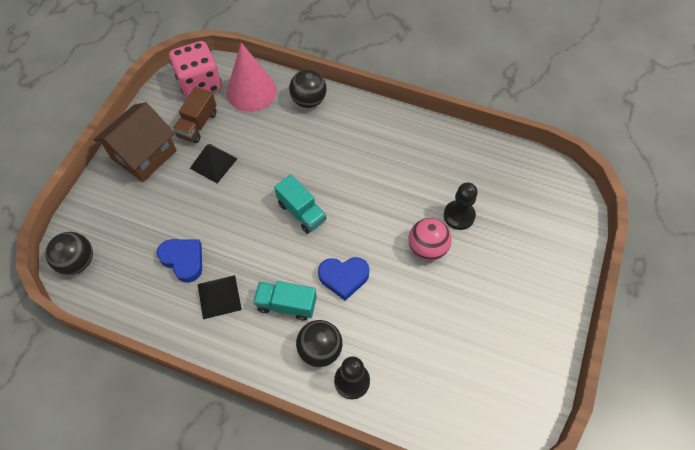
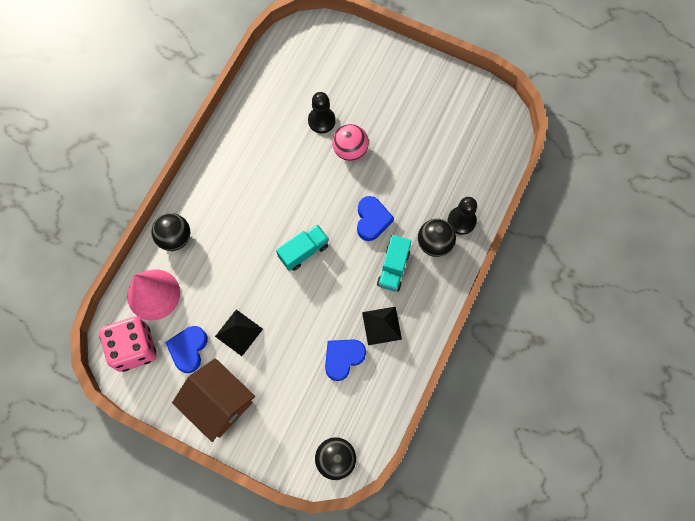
camera: 85 degrees left, 10 degrees up
brown truck [173,87,217,143] -> blue heart [165,326,208,373]

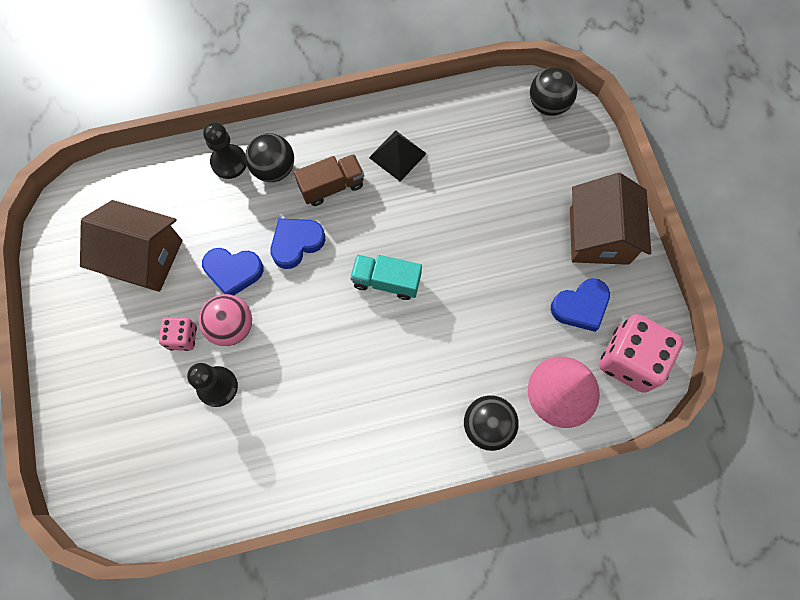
camera: 130 degrees left, 0 degrees up
black pyramid [215,310,263,356] -> none
blue heart [325,339,366,381] -> blue heart moved to [202,248,264,295]
turquoise truck [377,235,412,292] -> brown truck [294,154,364,206]
none -> brown house [80,200,183,292]
none -> pink dice [159,317,197,351]

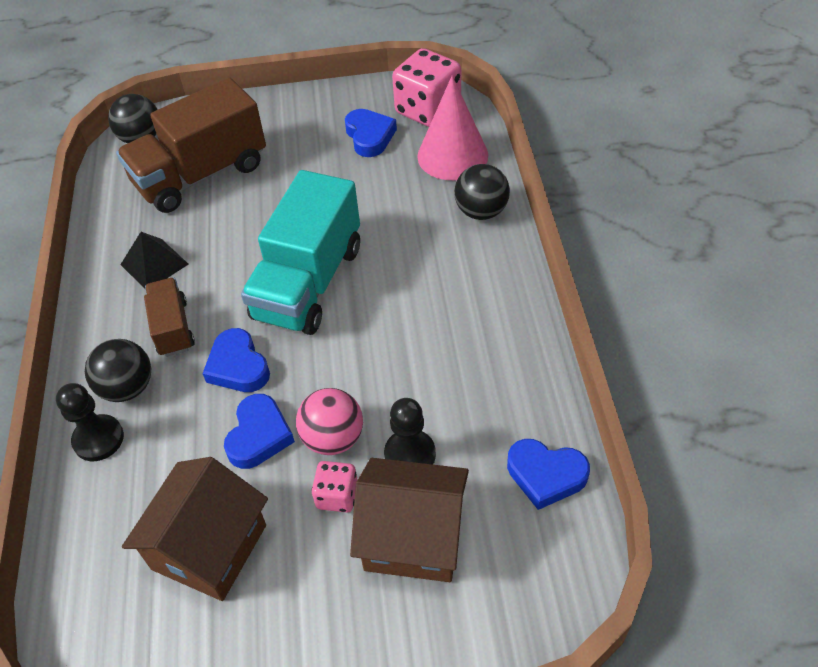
camera: 80 degrees left, 20 degrees down
turquoise truck [350,255,422,300] -> turquoise truck [241,170,360,335], size x1.93
brown house [570,173,651,265] -> brown house moved to [350,458,469,582]
none -> brown truck [116,77,266,213]
none -> blue heart [507,439,590,510]

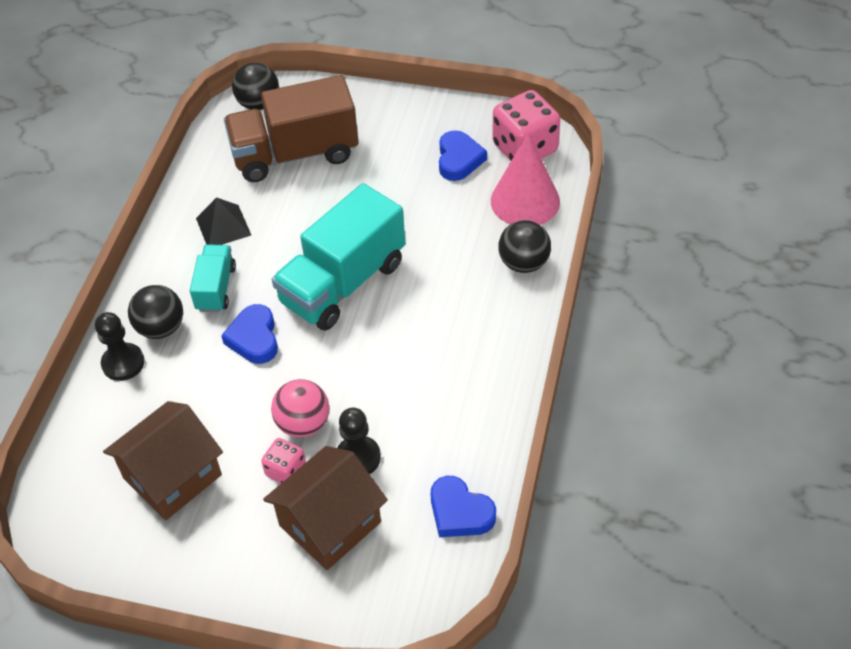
camera: 20 degrees right, 0 degrees up
brown truck [144,278,195,357] -> turquoise truck [190,245,236,312]
blue heart [224,394,295,469] -> none
brown house [350,458,469,582] -> brown house turned 75 degrees counterclockwise [263,446,388,570]

